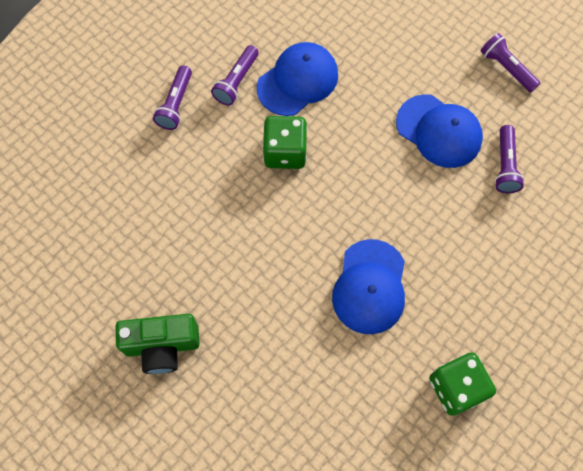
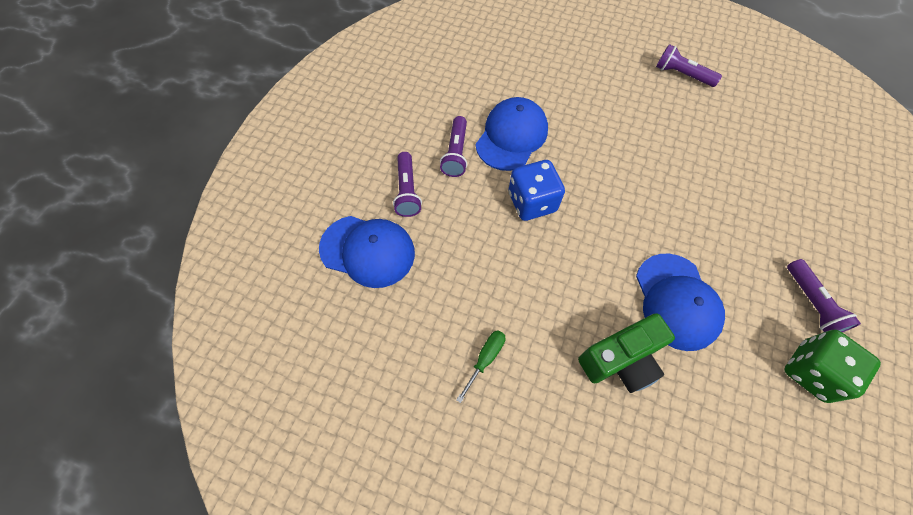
camera: 20 degrees left, 5 degrees down
green camera [115,314,200,374] -> green camera moved to [578,313,675,393]
green dice [262,116,308,169] -> blue dice [508,160,565,221]
blue cap [396,94,483,168] -> blue cap moved to [319,216,415,288]
purple flashlight [494,125,524,193] -> purple flashlight moved to [787,259,861,332]
none -> green screwdriver [456,330,506,403]

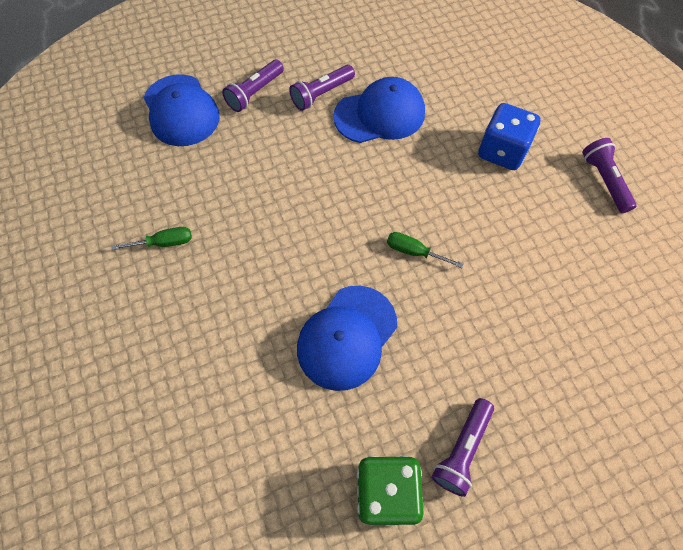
camera: 45 degrees right, 0 degrees up
blue dice [508,160,565,221] -> blue dice moved to [478,103,541,170]
green camera [578,313,675,393] -> none
none -> green screwdriver [387,232,464,268]

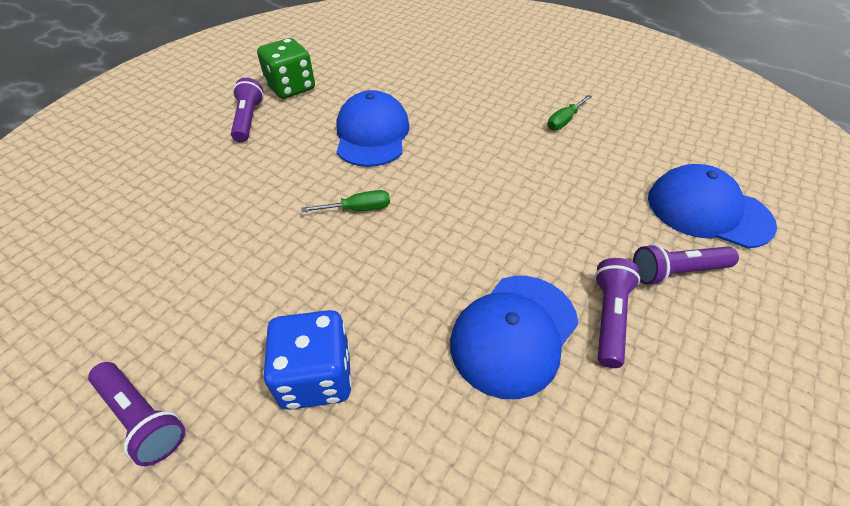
camera: 145 degrees right, 15 degrees down
purple flashlight [222,60,284,112] -> purple flashlight turned 105 degrees counterclockwise [633,244,739,285]

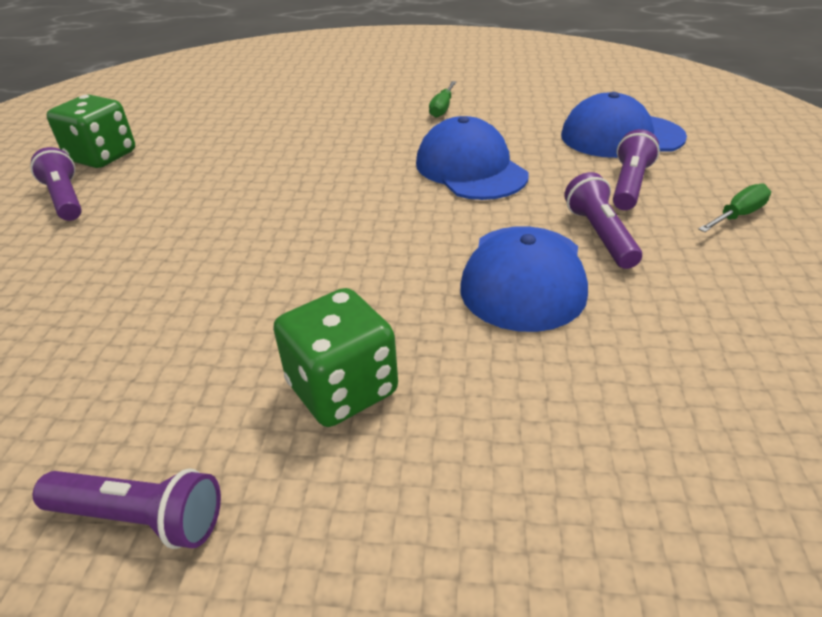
camera: 25 degrees left, 10 degrees down
blue dice [263,310,352,410] -> green dice [273,288,398,427]
green screwdriver [301,190,390,212] -> green screwdriver moved to [698,184,771,232]
blue cap [337,90,410,167] -> blue cap moved to [416,116,529,200]
purple flashlight [633,244,739,285] -> purple flashlight turned 150 degrees clockwise [613,129,660,210]

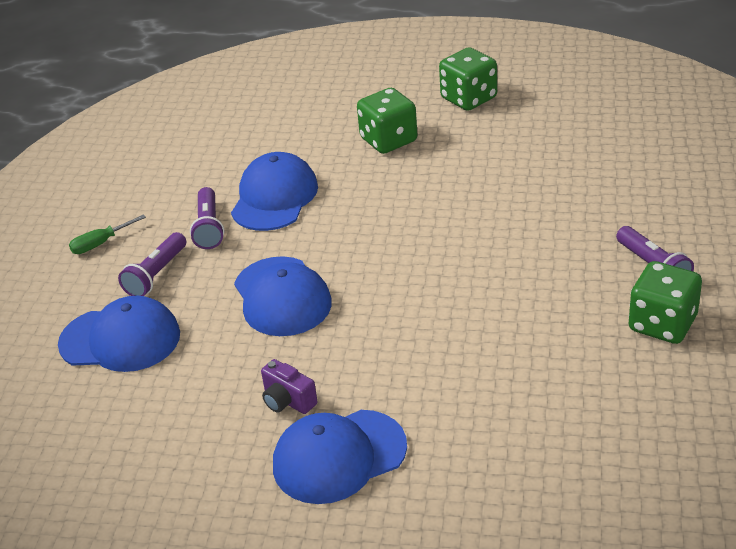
camera: 175 degrees left, 0 degrees up
purple flashlight [33,468,221,549] -> green dice [439,47,497,111]
green screwdriver [429,81,457,118] -> purple camera [261,359,318,414]
none -> blue cap [273,410,407,504]

